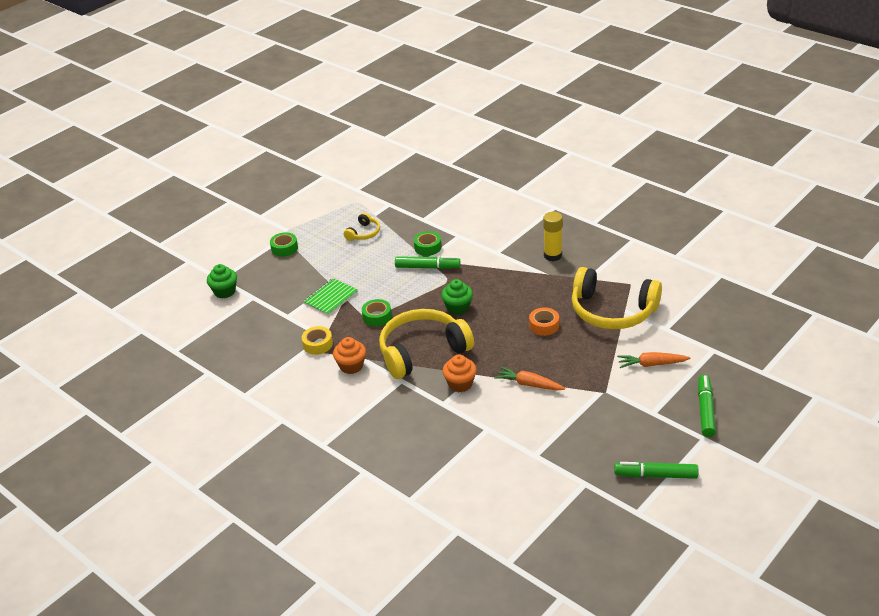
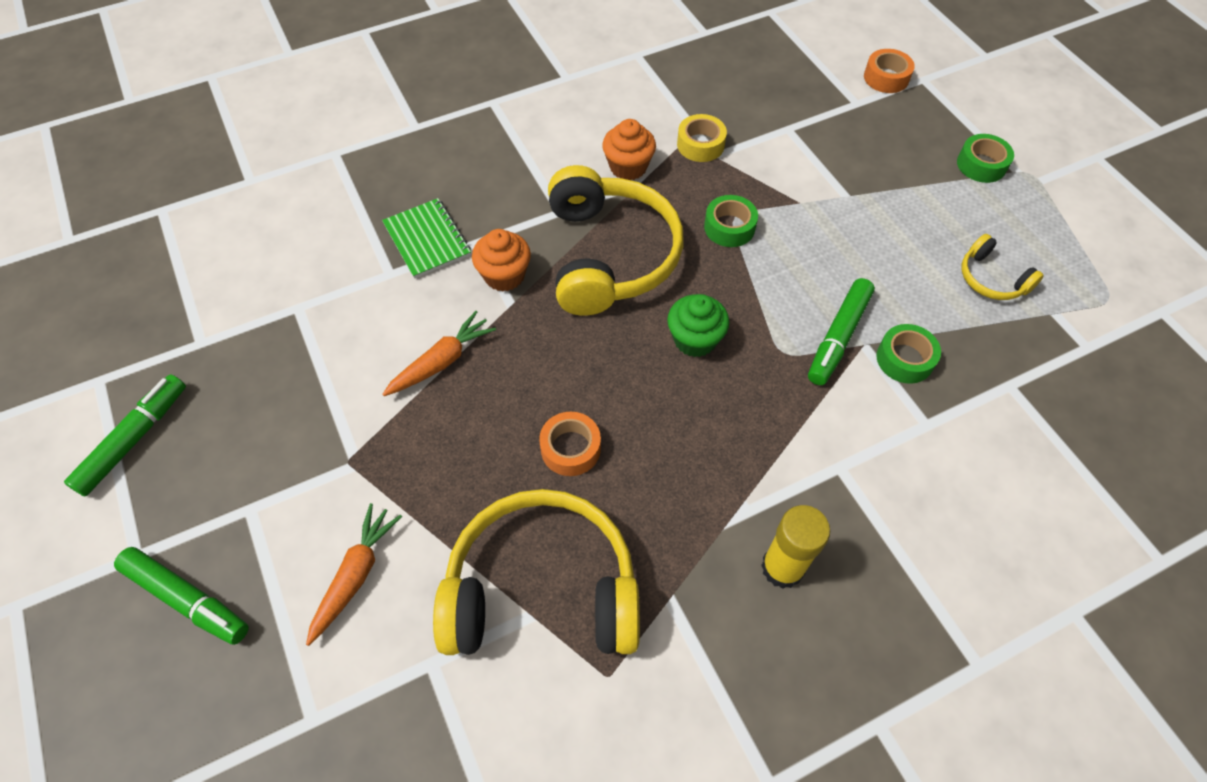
camera: 110 degrees right, 20 degrees up
green cupcake [207,264,237,298] -> orange tape [864,49,915,93]
green notebook [303,278,358,316] -> green notebook moved to [382,198,471,279]
yellow headphones [572,267,662,329] -> yellow headphones turned 45 degrees clockwise [433,489,640,655]

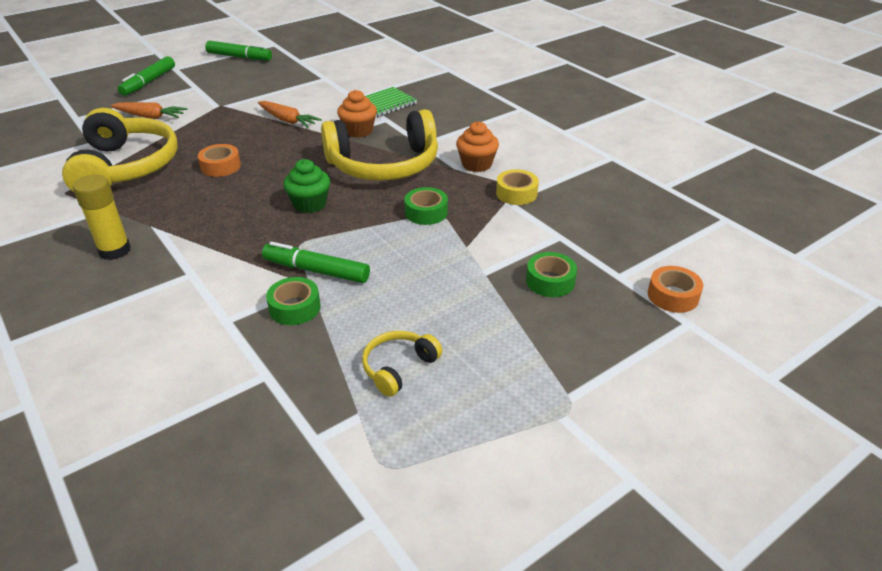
camera: 80 degrees right, 20 degrees down
green tape [957,134,1014,183] -> green tape moved to [526,252,577,297]

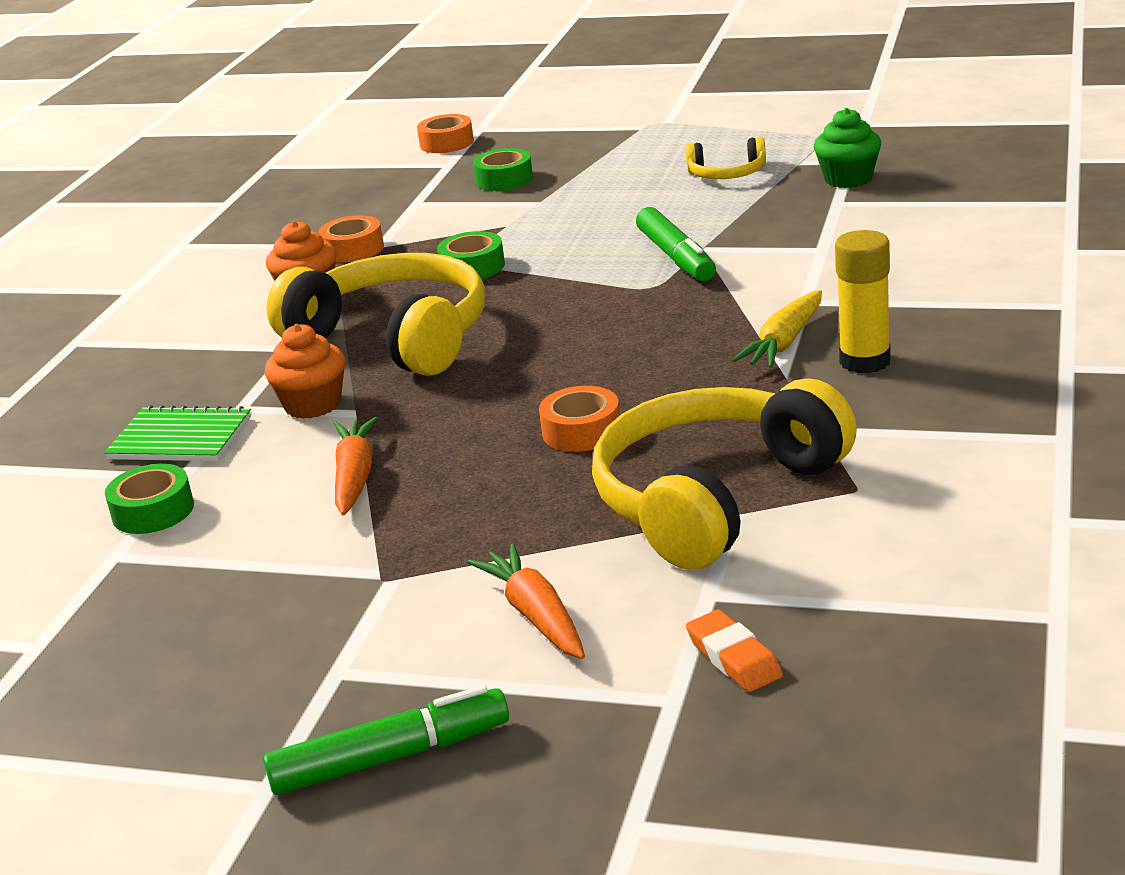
camera: 125 degrees left, 10 degrees down
green marker [205,41,272,61] -> none
green tape [266,277,321,325] -> green tape moved to [105,464,194,534]
green cupcake [283,159,330,213] -> green cupcake moved to [814,108,881,188]
yellow tape [496,169,539,205] -> orange tape [318,215,384,263]
none -> orange eraser [686,610,783,692]
none -> yellow carrot [732,290,822,368]

